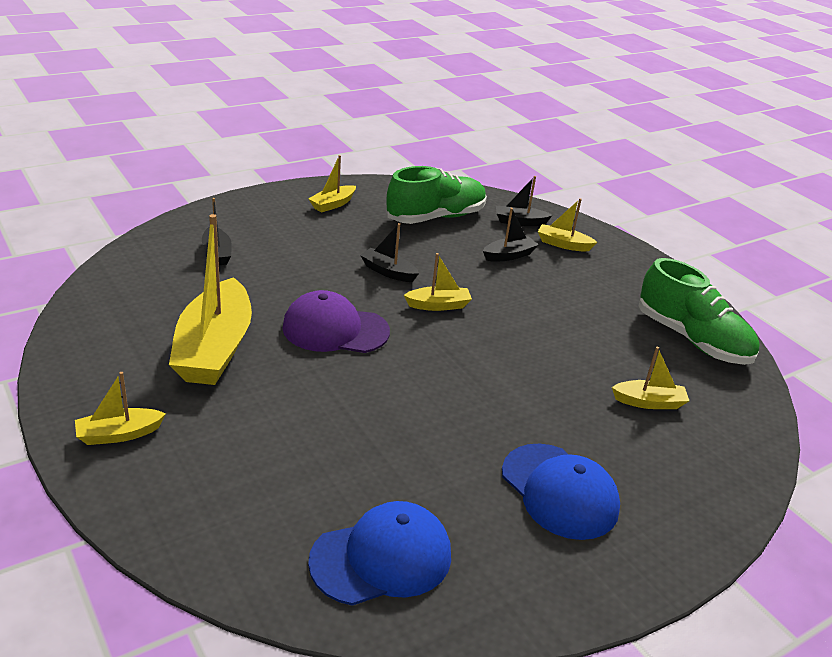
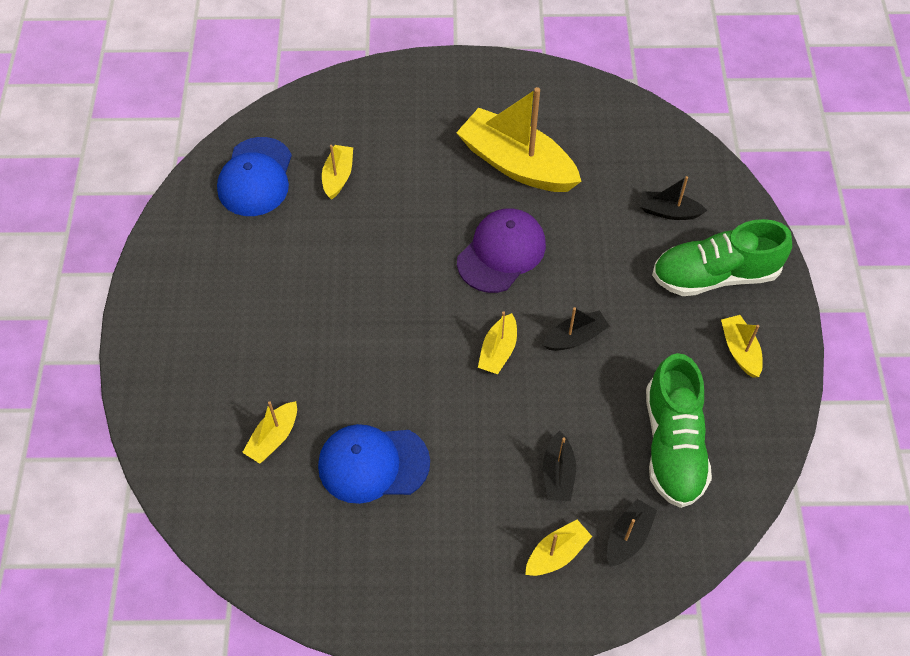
camera: 125 degrees right, 25 degrees up
yellow boat [75,372,166,445] -> yellow boat moved to [322,145,353,200]
blue cap [502,444,620,540] -> blue cap moved to [318,424,430,504]
green shoe [638,258,760,365] -> green shoe moved to [652,219,792,296]

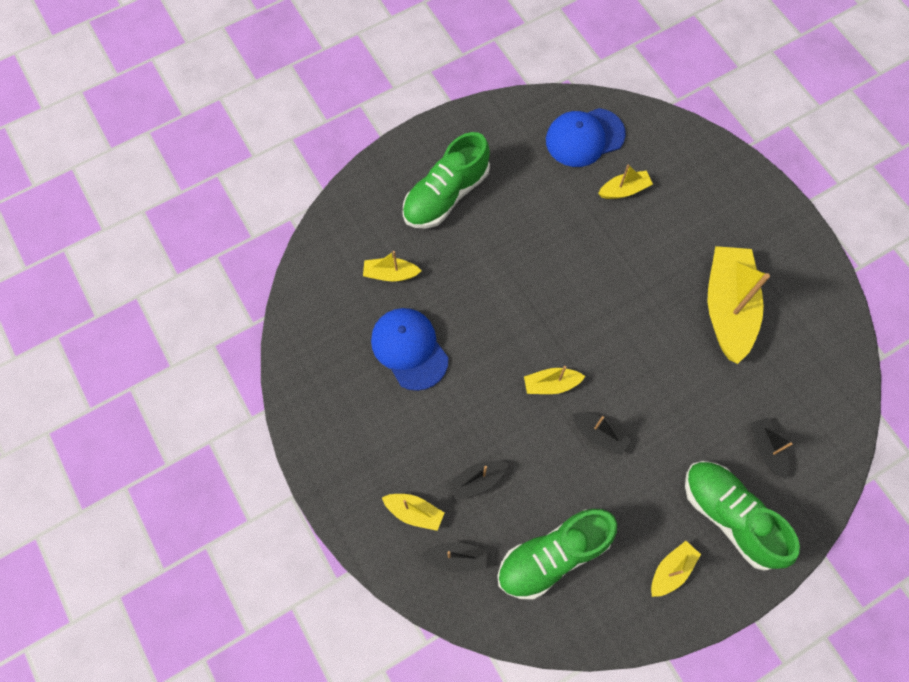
camera: 60 degrees right, 10 degrees up
purple cap [457,208,546,293] -> none
none -> green shoe [403,132,490,229]

